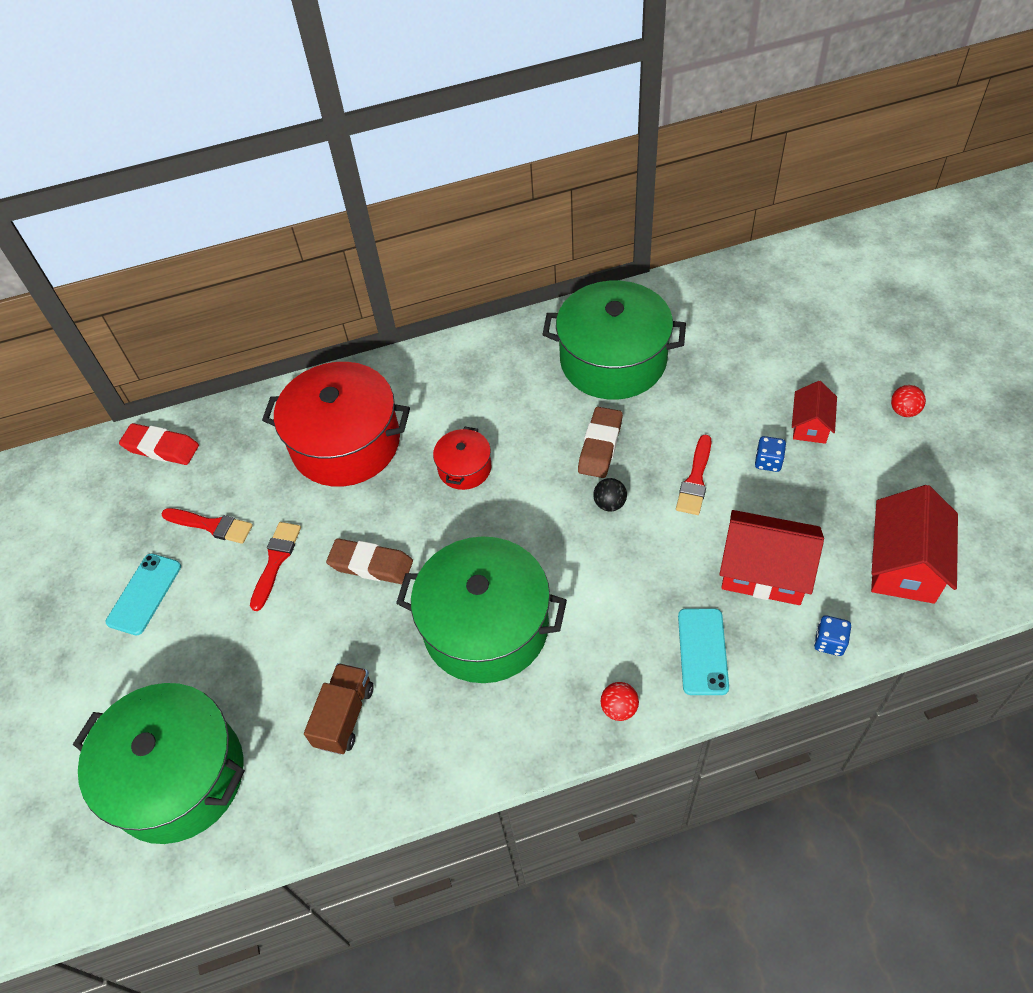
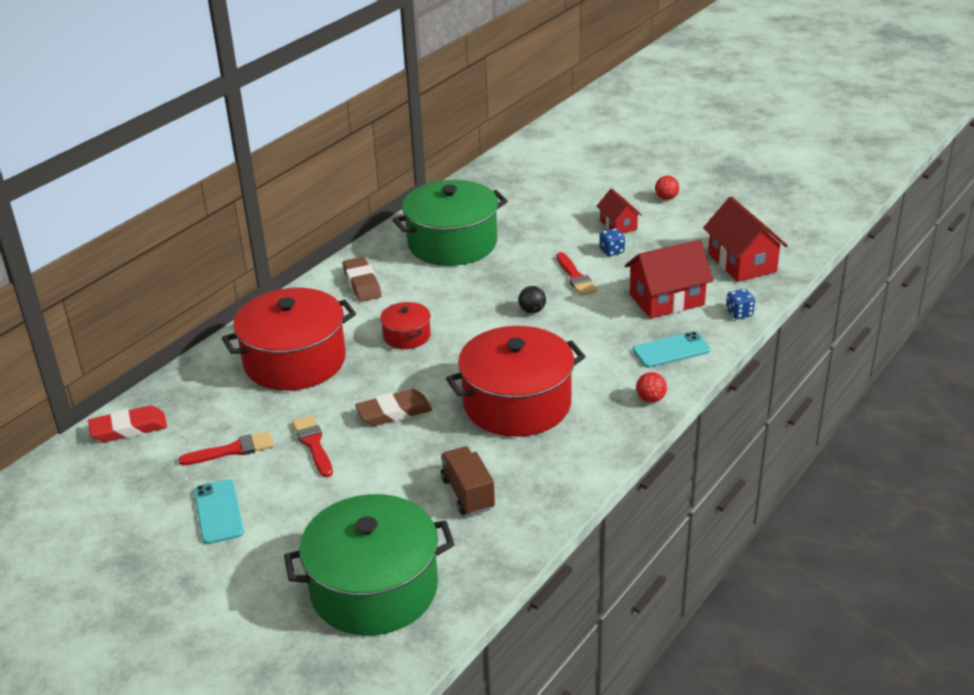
camera: 40 degrees left, 20 degrees down
green pot [396,536,567,683] -> red pot [446,326,586,437]
brown eraser [578,407,623,478] -> brown eraser moved to [343,257,382,302]
turquoise phone [678,608,729,695] -> turquoise phone turned 75 degrees counterclockwise [632,332,711,368]

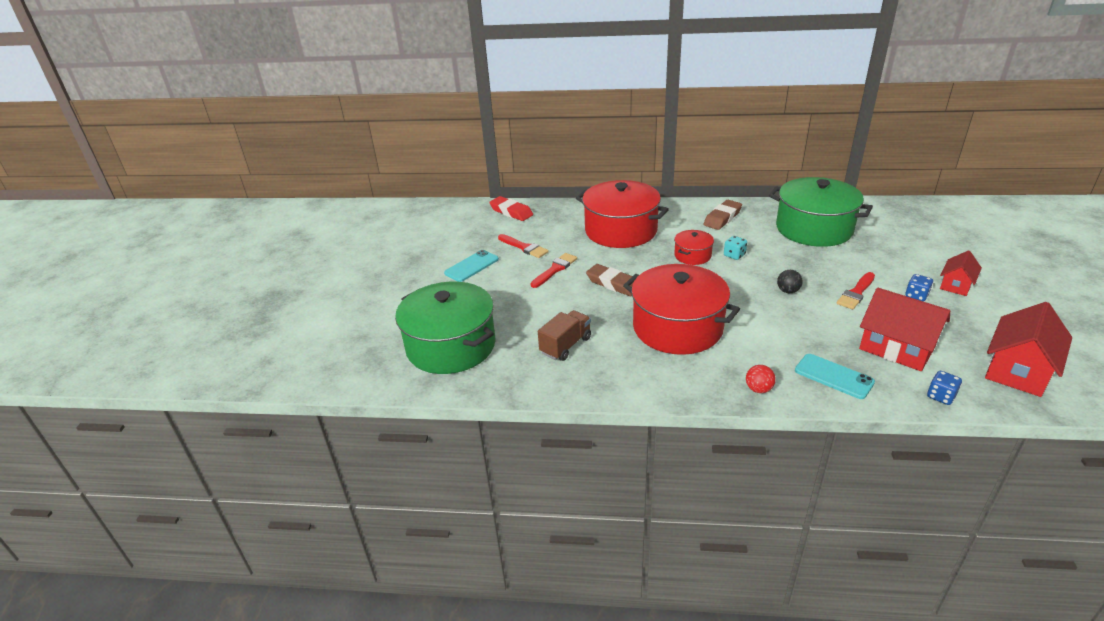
camera: 60 degrees right, 0 degrees up
red ball [655,176,679,200] -> none
none -> turquoise dice [724,236,747,260]

